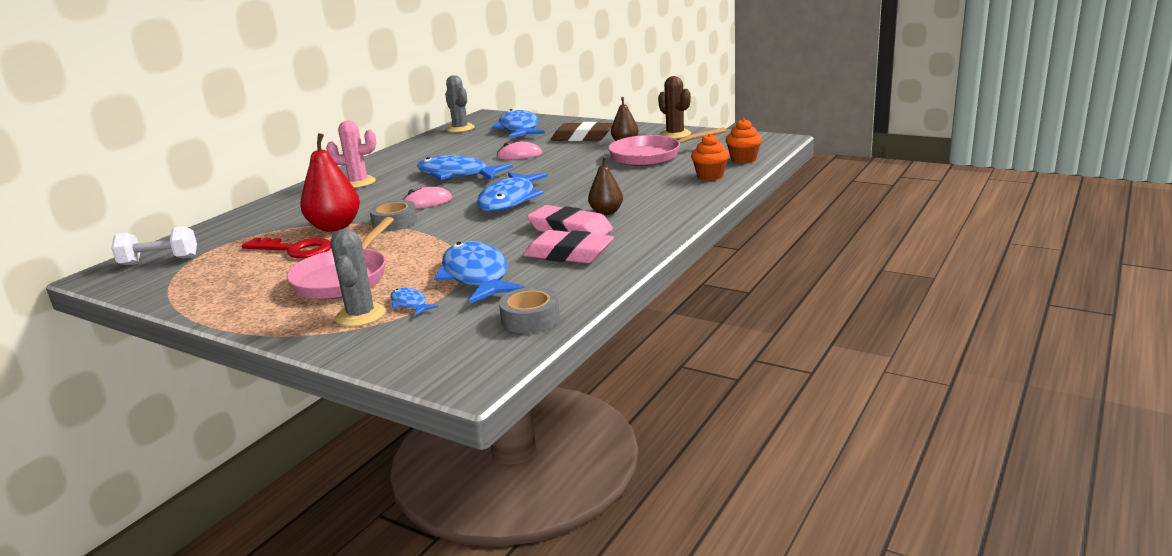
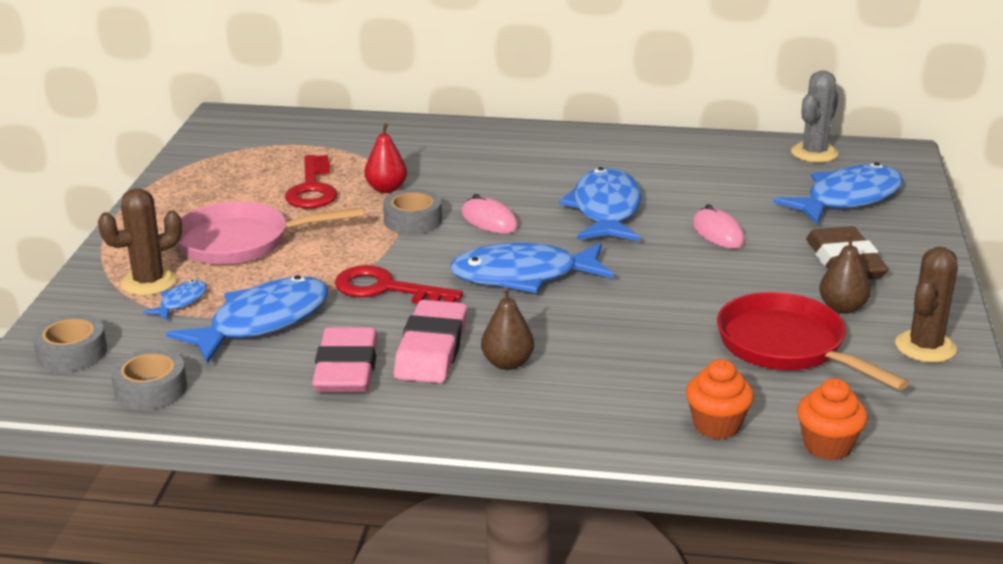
camera: 65 degrees right, 5 degrees up
white dumbbell [111,226,197,265] -> none
red pear [300,133,360,232] -> red pear [364,123,407,193], size x0.60
pink cactus [326,121,376,188] -> none
grey cactus [331,229,386,327] -> brown cactus [98,188,182,296]
pink pan [608,127,726,166] -> red pan [717,292,909,390]
none -> grey tape [32,314,107,372]
none -> red key [335,265,463,304]

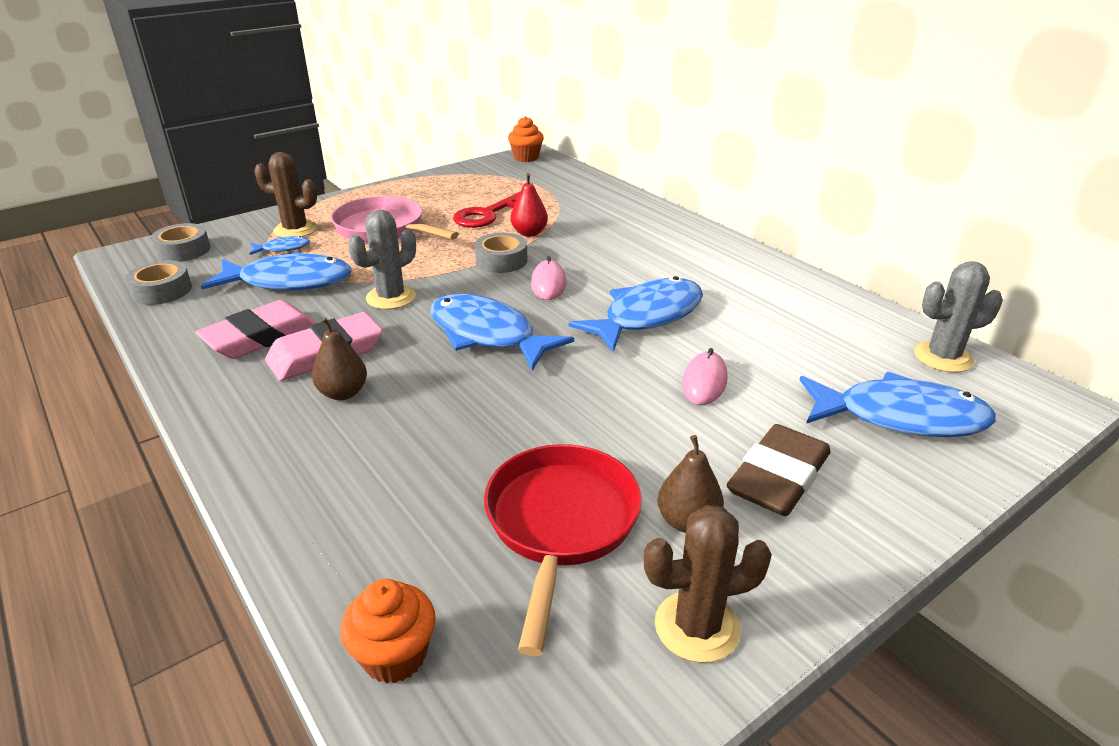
camera: 45 degrees right, 5 degrees up
red key [335,265,463,304] -> grey cactus [348,210,416,310]
orange cupcake [686,359,754,439] -> orange cupcake moved to [508,116,544,162]

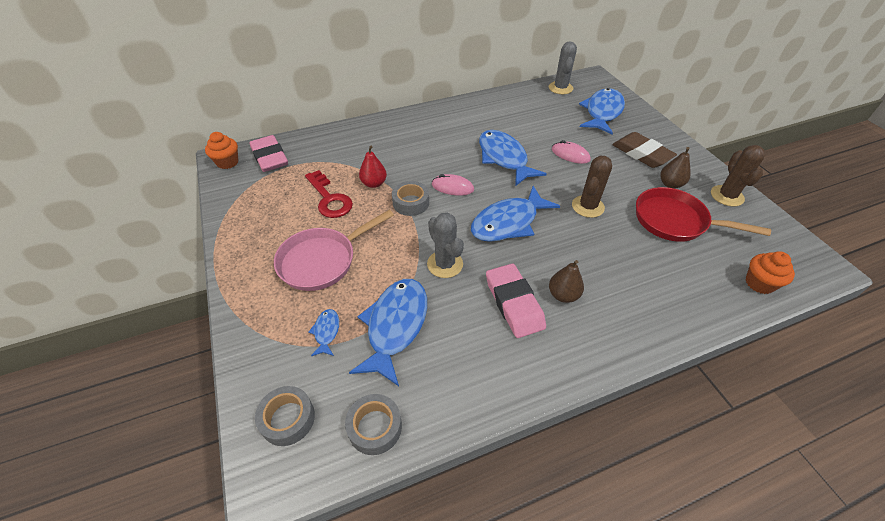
camera: 75 degrees left, 15 degrees up
pink eraser [195,300,317,359] -> pink eraser moved to [249,135,288,172]
brown cactus [254,152,317,237] -> brown cactus moved to [572,156,612,218]

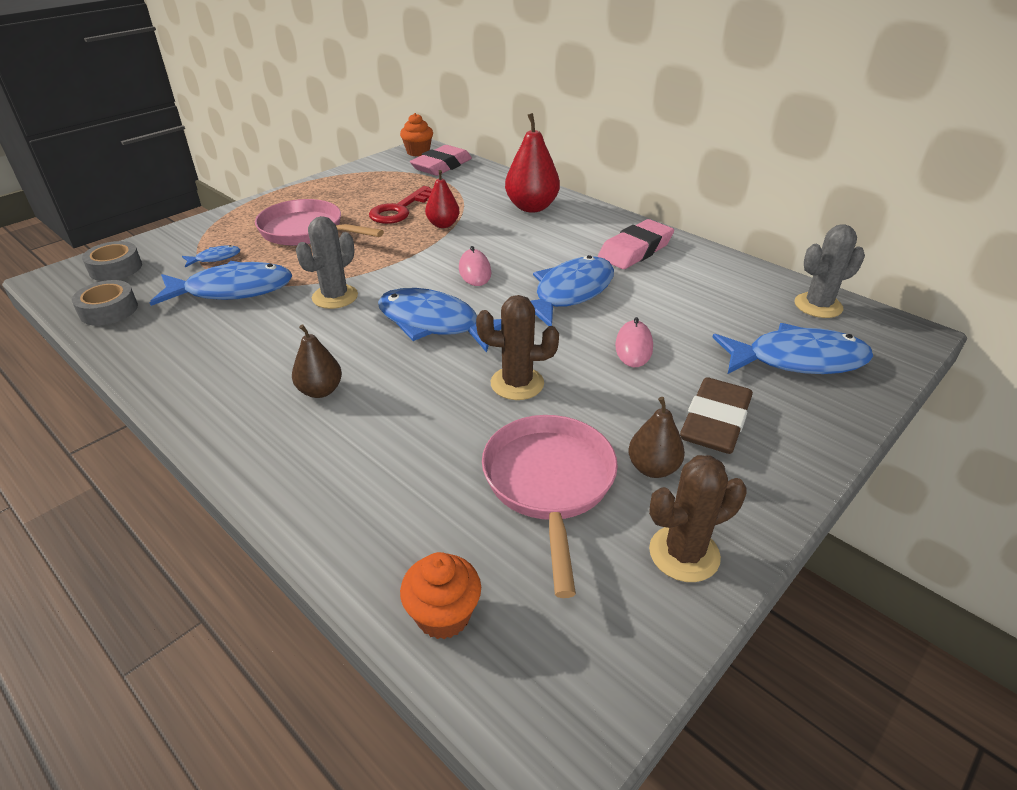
camera: 65 degrees right, 10 degrees down
grey tape [392,181,429,216] -> none
pink eraser [486,263,546,338] -> pink eraser moved to [598,219,674,269]
red pan [636,187,771,242] -> pink pan [482,415,618,598]
none -> red pear [505,113,560,213]

